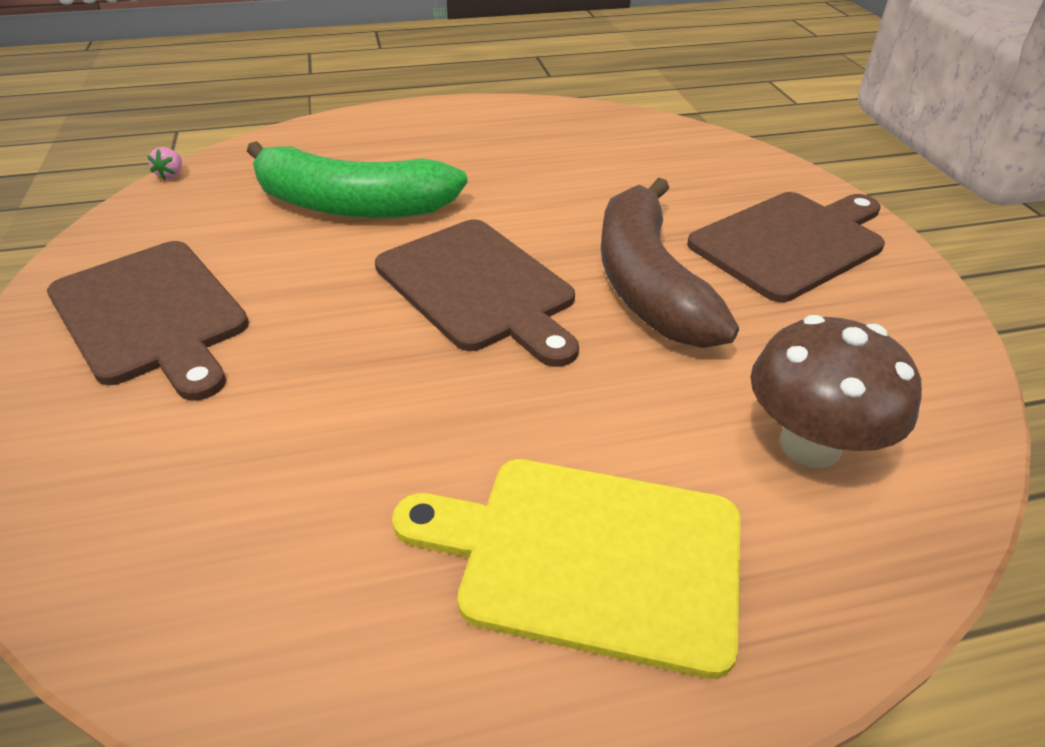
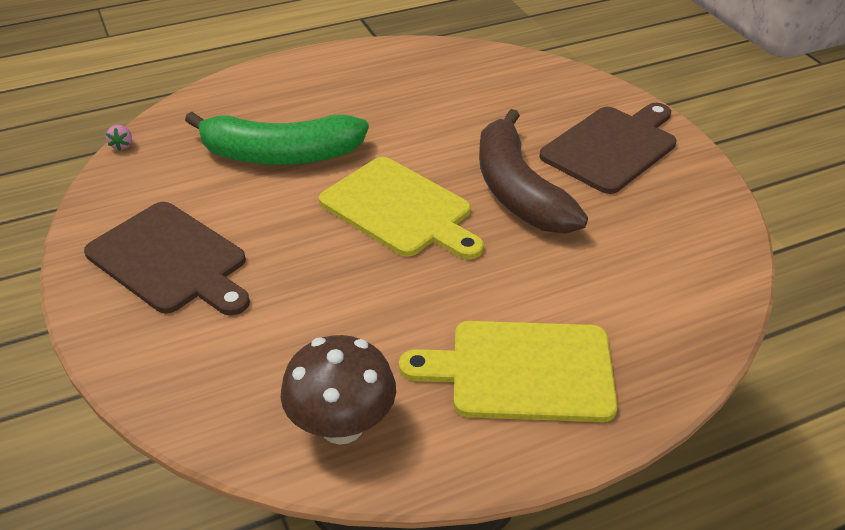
camera: 10 degrees left, 0 degrees up
brown cutting board [375,219,579,367] -> yellow cutting board [319,157,484,260]
brown mushroom [751,315,922,468] -> brown mushroom moved to [281,335,396,445]

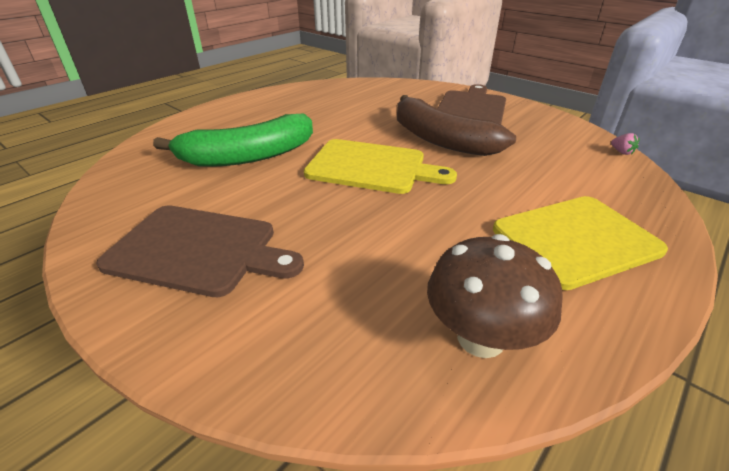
camera: 25 degrees left, 5 degrees down
pink strawberry [106,125,132,151] -> pink strawberry moved to [611,133,640,155]

